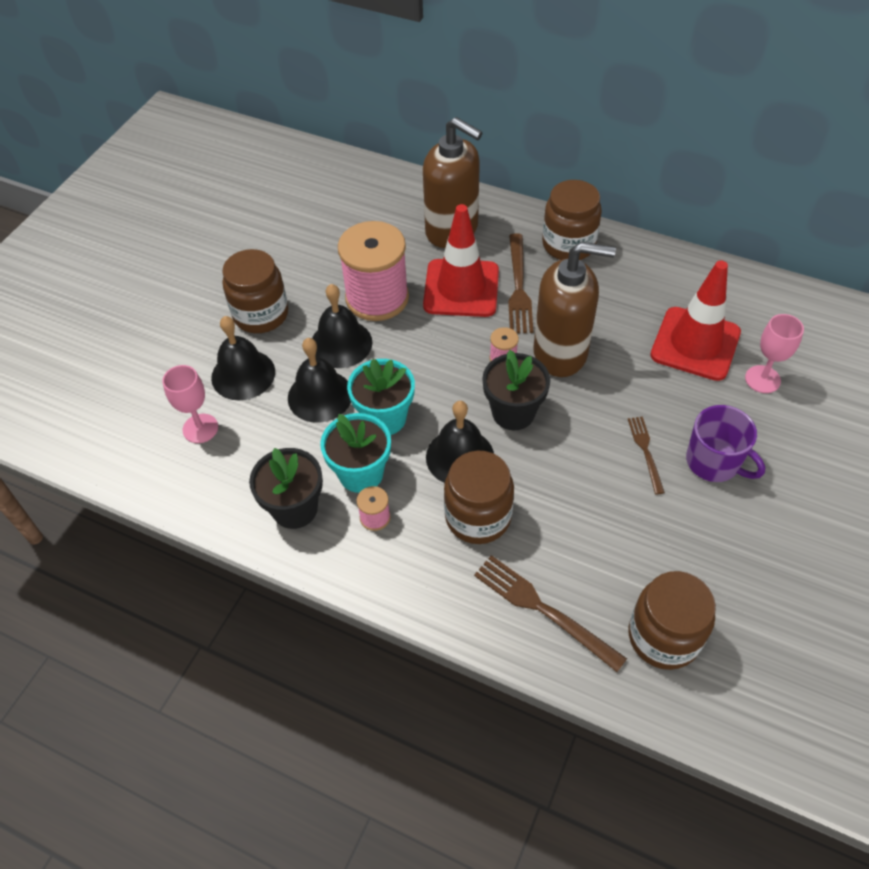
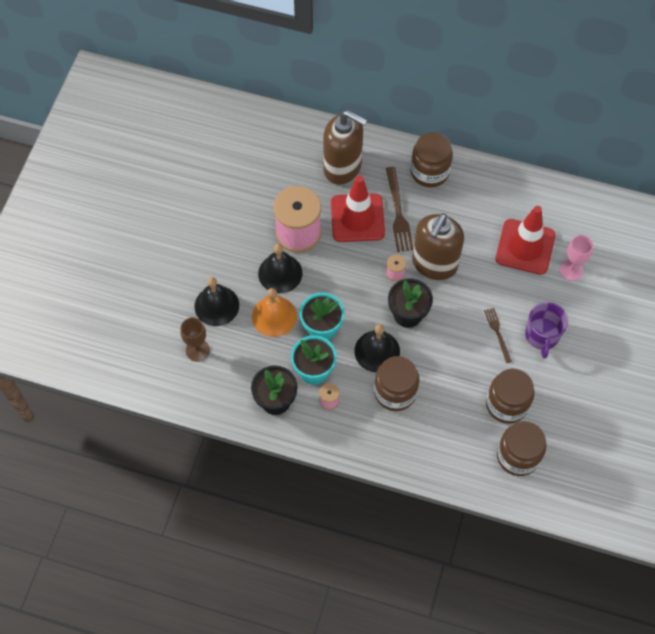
camera: 10 degrees left, 10 degrees up
pink goblet [162,365,218,443] -> brown goblet [180,317,210,362]
brown jar [222,249,288,333] -> brown jar moved to [486,369,534,424]
black bell [288,338,351,423] -> orange bell [252,288,297,337]
brown fork [474,555,627,672] -> none
brown soap dispenser [533,242,616,377] -> brown soap dispenser turned 120 degrees clockwise [412,213,464,280]
purple mug [686,405,765,482] -> purple mug turned 60 degrees clockwise [525,302,568,359]

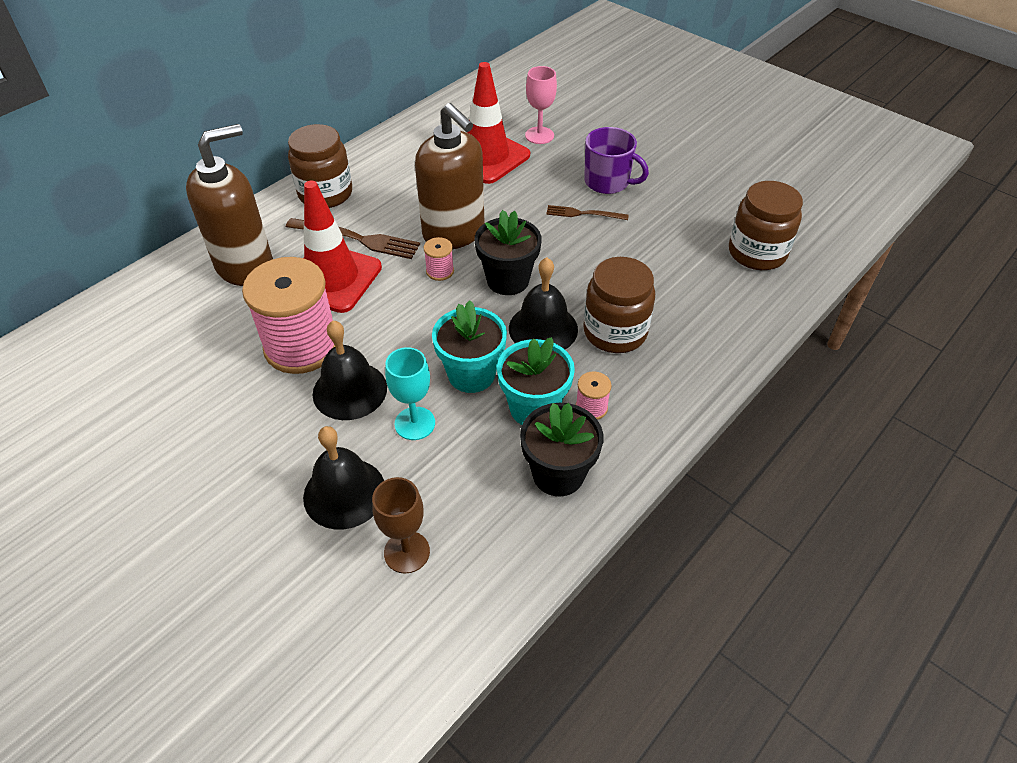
camera: 65 degrees left, 15 degrees down
orange bell [252,288,297,337] -> turquoise goblet [385,347,435,440]
brown jar [486,369,534,424] -> none

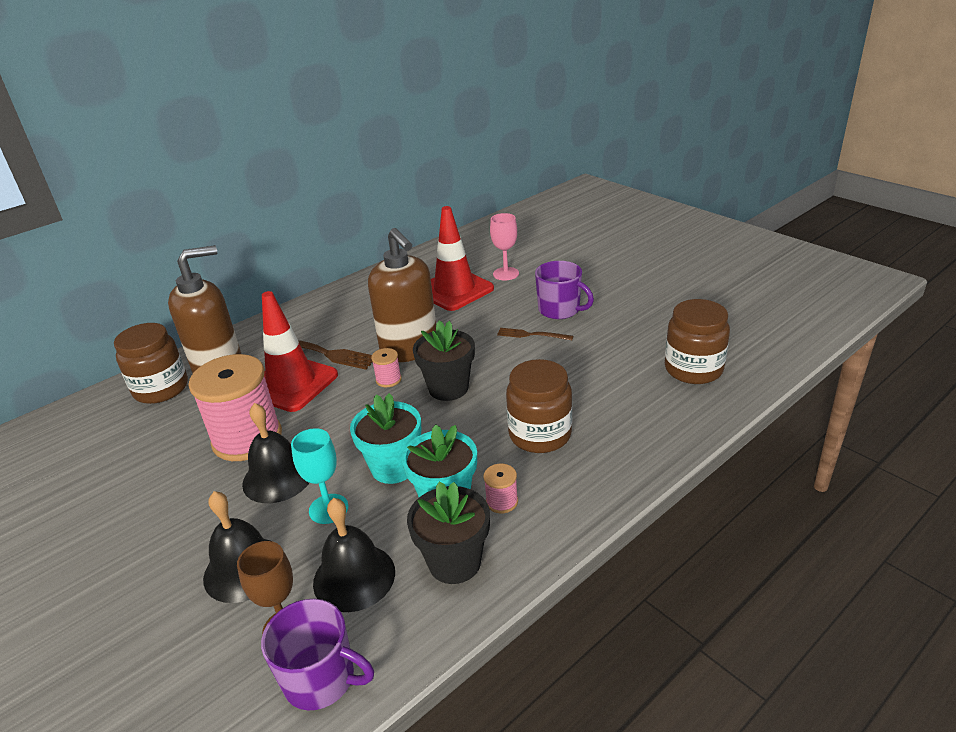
camera: 10 degrees right, 15 degrees down
brown jar [288,124,352,208] -> brown jar moved to [114,323,188,404]
black bell [509,257,578,349] -> black bell moved to [313,498,395,612]
none -> purple mug [261,599,374,710]

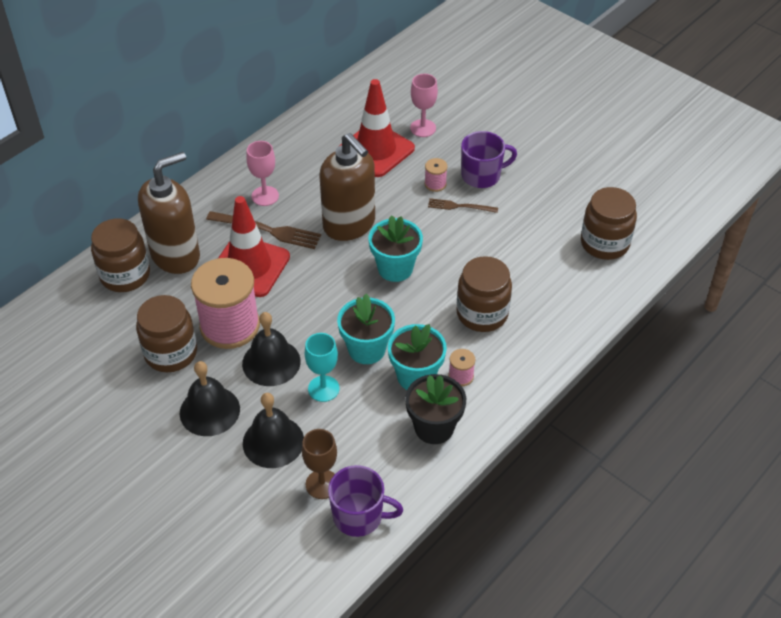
camera: 10 degrees left, 15 degrees up
black bell [313,498,395,612] -> black bell moved to [179,361,240,436]
pink spool [371,348,402,387] -> pink spool moved to [424,158,448,192]
black flower pot [413,320,475,401] -> turquoise flower pot [369,215,423,282]
purple mug [535,261,594,319] -> purple mug turned 45 degrees counterclockwise [461,131,517,188]
none -> brown jar [136,295,197,372]
none -> pink goblet [246,141,279,206]

